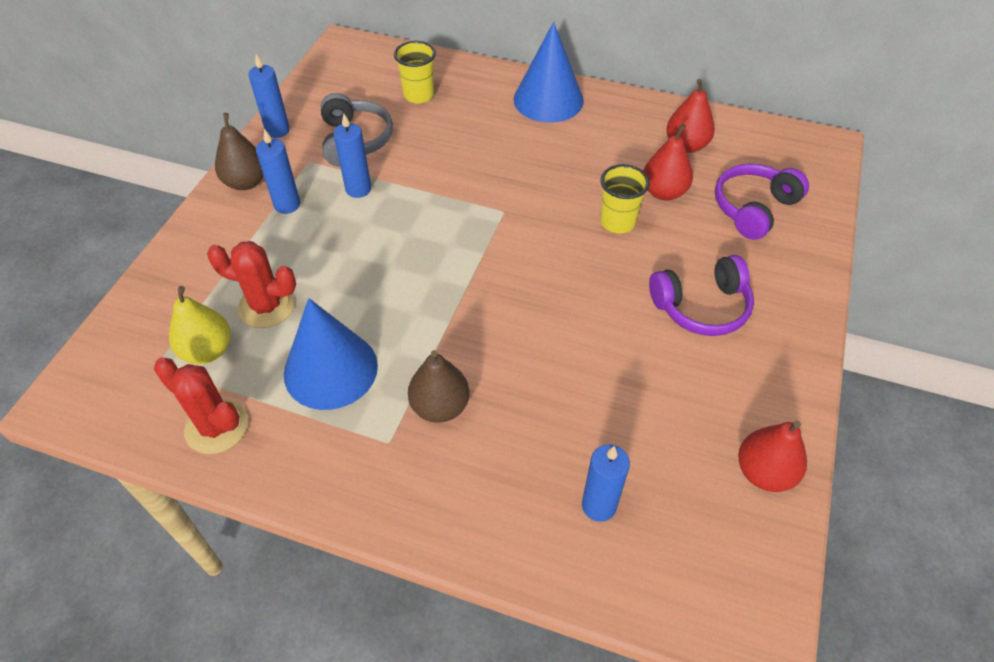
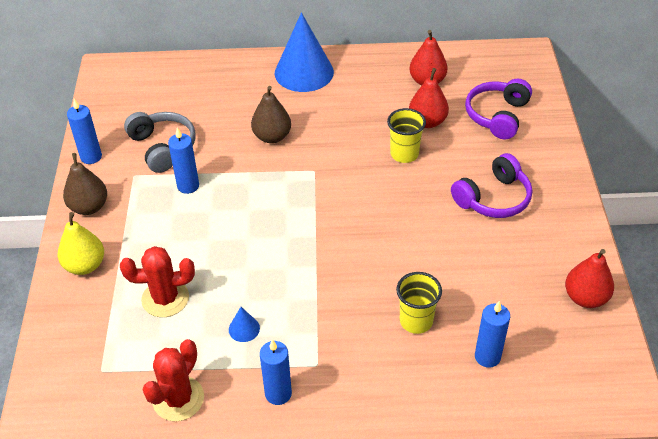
camera: 20 degrees left, 5 degrees down
red cactus [154,357,248,454] -> red cactus turned 75 degrees counterclockwise [142,339,204,421]
yellow pear [169,286,231,364] -> yellow pear moved to [58,212,104,275]
blue candle [256,129,300,214] -> blue candle moved to [260,339,292,405]
blue cone [284,298,378,410] -> blue cone [229,307,260,342], size x0.41
yellow cup [394,41,436,104] -> yellow cup moved to [396,272,442,334]
brown pear [408,350,470,423] -> brown pear moved to [251,86,291,143]

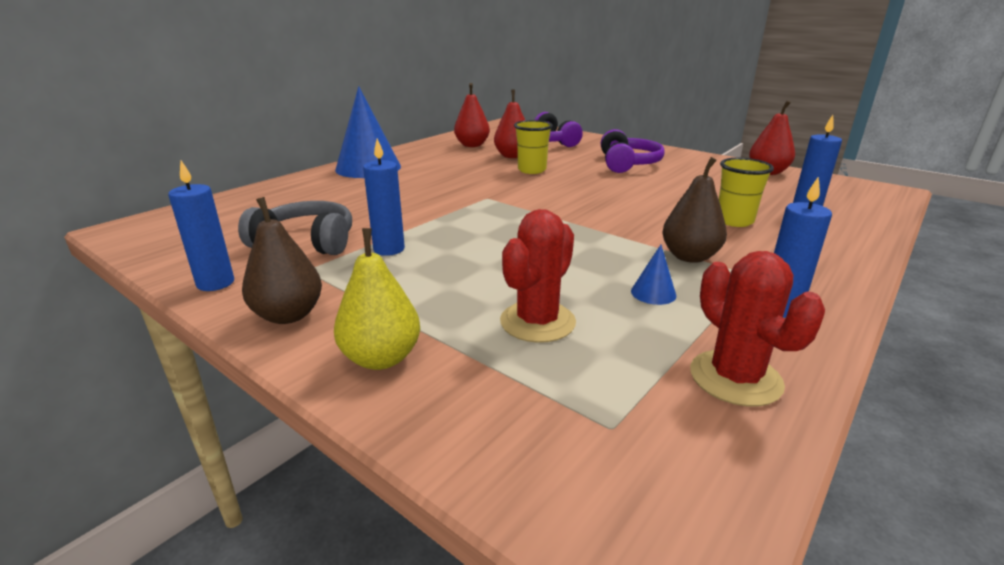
camera: 50 degrees left, 20 degrees down
brown pear [251,86,291,143] -> brown pear moved to [663,157,727,263]

